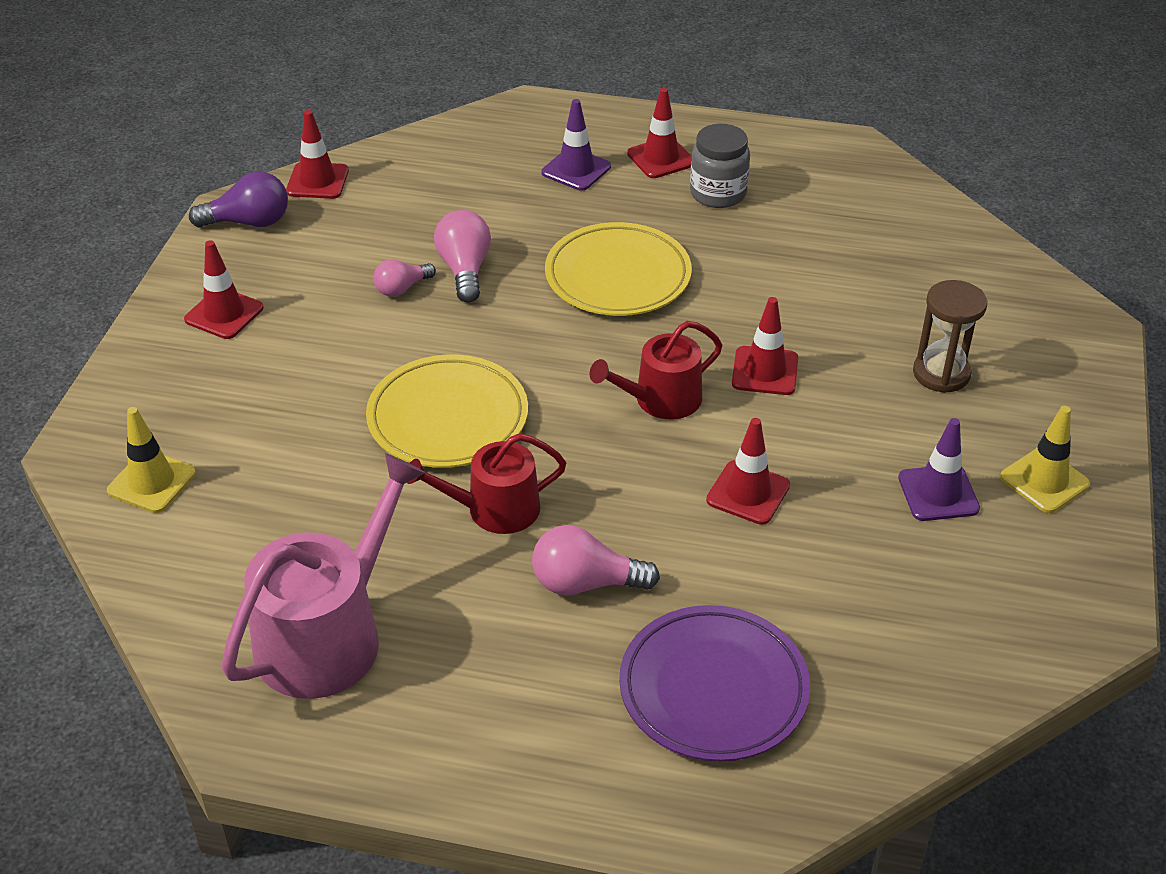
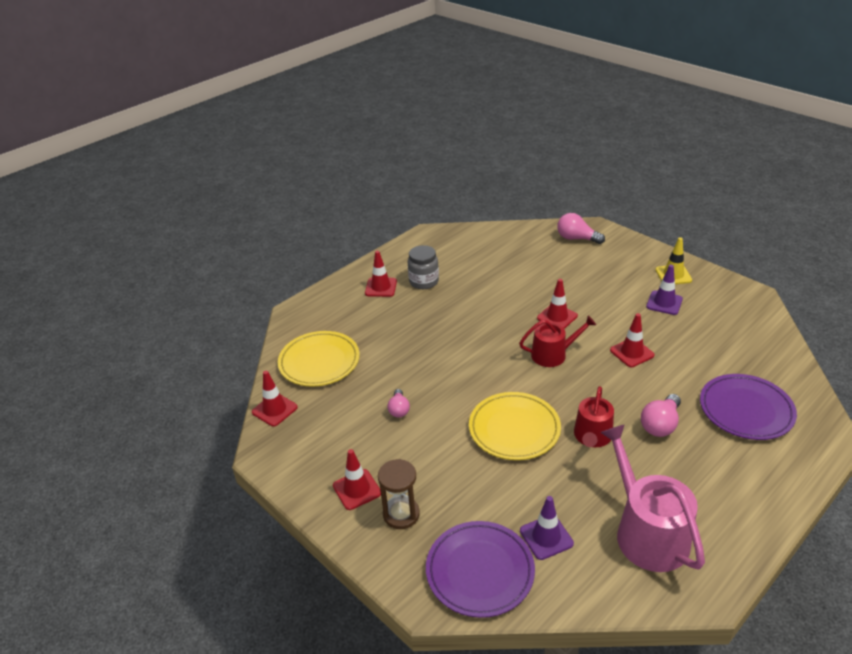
camera: 55 degrees left, 5 degrees down
yellow traffic cone [107,407,196,513] -> purple plate [426,521,535,618]
purple light bulb [189,171,288,227] -> none
pink light bulb [434,210,491,303] -> pink light bulb moved to [557,213,605,244]
purple traffic cone [541,99,611,191] -> purple traffic cone moved to [520,496,574,560]
yellow plate [545,222,692,316] -> yellow plate moved to [278,331,360,387]
red watering can [590,321,722,419] -> red watering can turned 105 degrees counterclockwise [519,315,596,367]
brown hourglass [913,280,987,393] -> brown hourglass moved to [378,459,420,529]

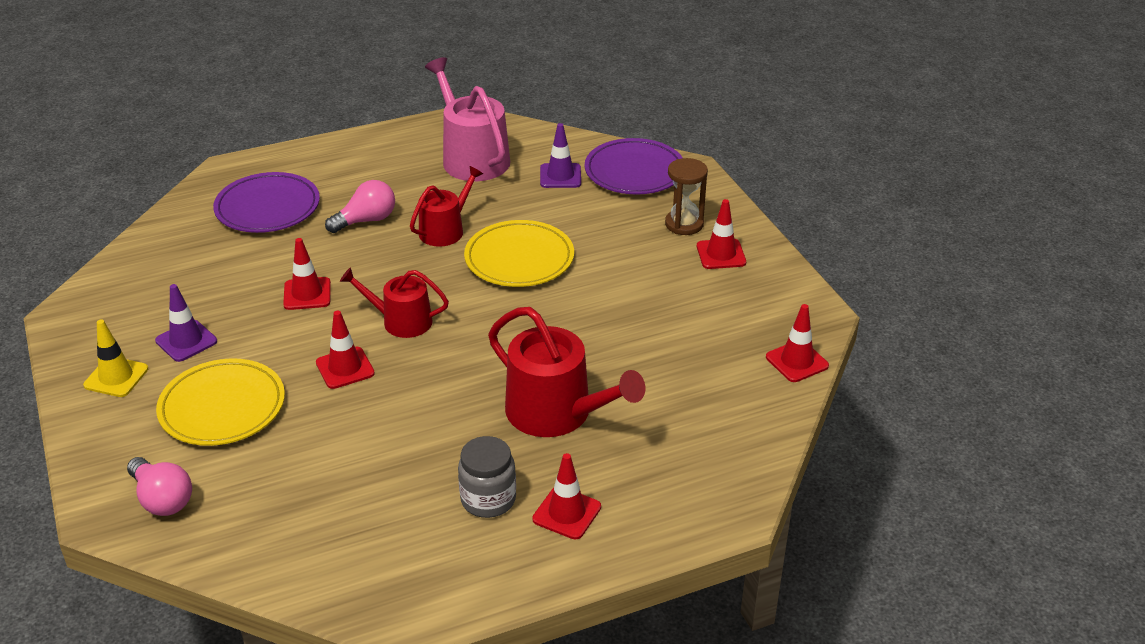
camera: 160 degrees left, 0 degrees up
yellow plate [278,331,360,387] -> yellow plate moved to [156,359,285,446]
pink light bulb [388,389,410,418] -> none
pink watering can [600,424,705,572] -> pink watering can turned 150 degrees clockwise [425,57,510,181]
none -> red watering can [488,307,645,437]

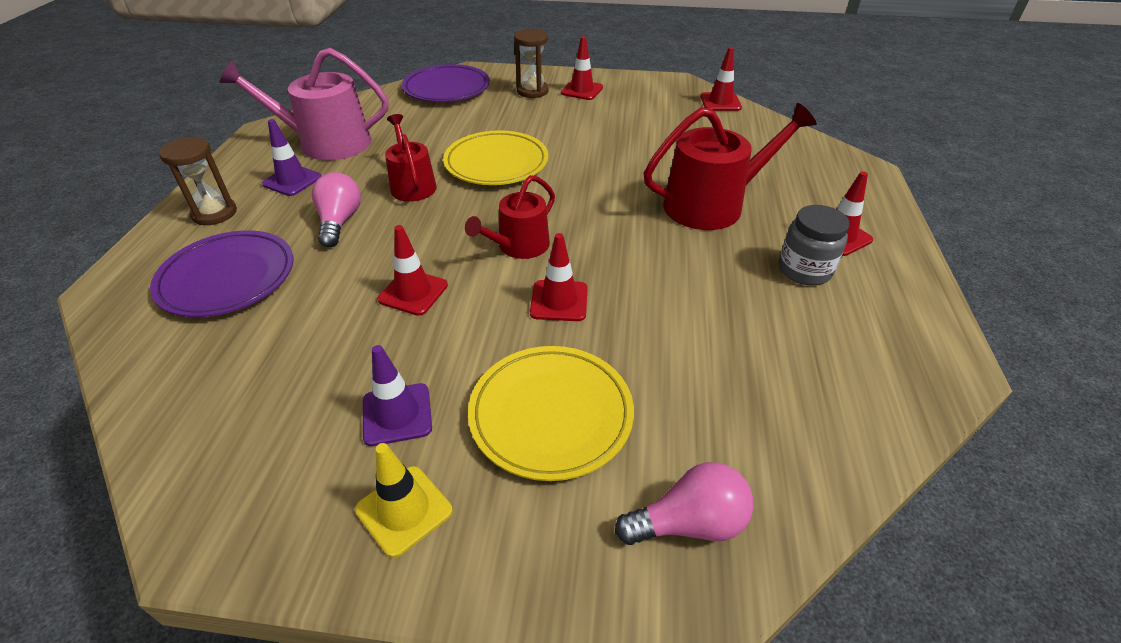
camera: 60 degrees left, 5 degrees up
purple traffic cone [540,123,581,188] -> purple traffic cone moved to [262,119,321,196]
none -> brown hourglass [159,137,237,225]

